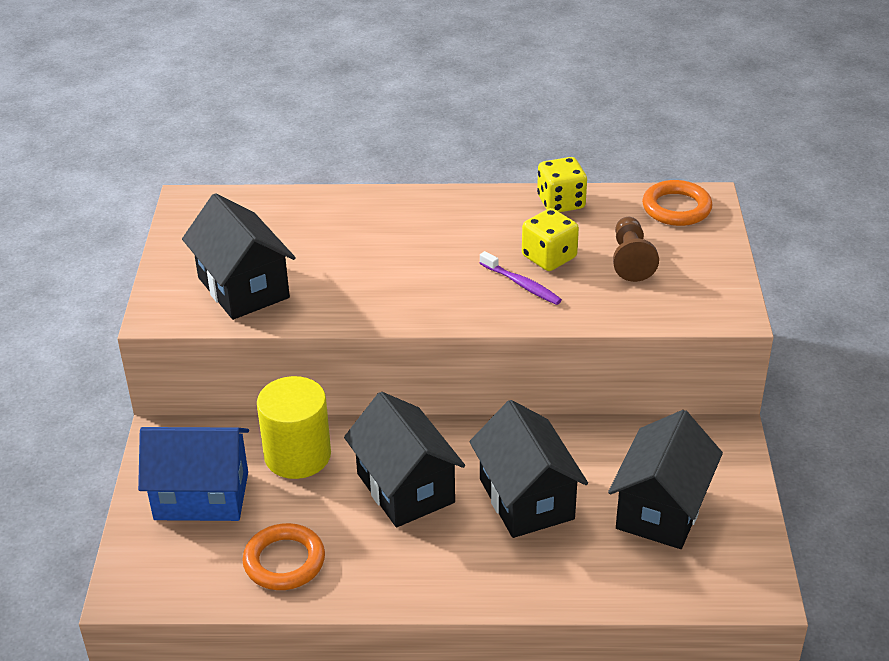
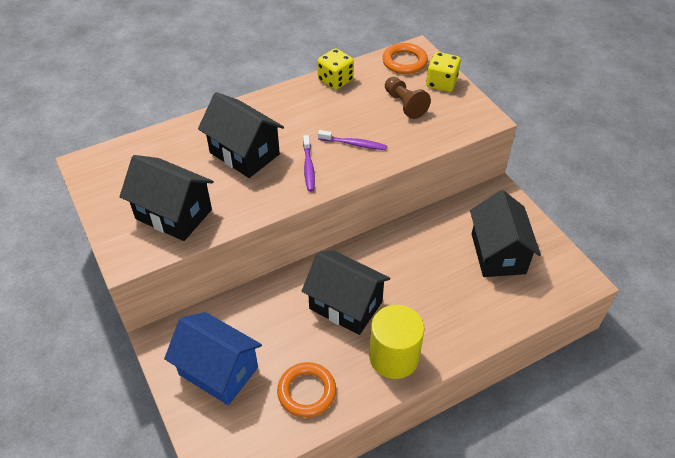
camera: 30 degrees left, 10 degrees up
blue house [138,427,249,521] -> blue house turned 60 degrees clockwise [164,312,262,405]
yellow cylinder [257,376,331,479] -> yellow cylinder moved to [369,305,425,379]
black house [469,400,588,538] -> black house moved to [198,92,284,178]
yellow dice [522,208,579,271] -> yellow dice moved to [426,52,461,92]
none -> purple toothbrush [303,135,315,192]

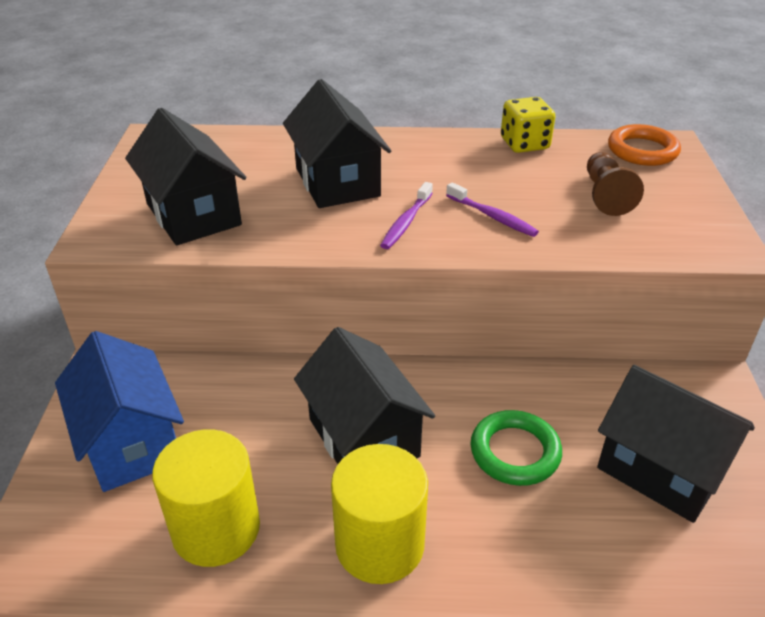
camera: 30 degrees right, 10 degrees down
orange ring [277,362,336,418] -> yellow cylinder [152,429,260,567]
yellow dice [426,52,461,92] -> none
black house [470,190,541,277] -> black house turned 75 degrees counterclockwise [597,365,755,523]
none -> green ring [471,410,562,486]

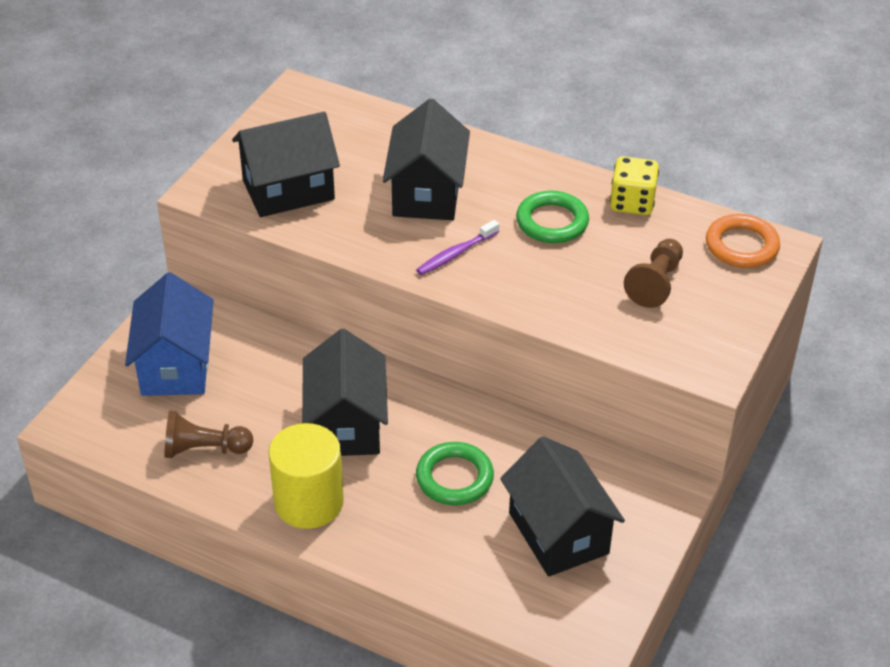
camera: 25 degrees right, 5 degrees up
black house [125,108,246,245] -> black house turned 75 degrees clockwise [232,112,340,217]
yellow cylinder [152,429,260,567] -> brown pawn [164,410,253,458]
purple toothbrush [446,182,539,237] -> none
none -> green ring [516,191,589,243]

